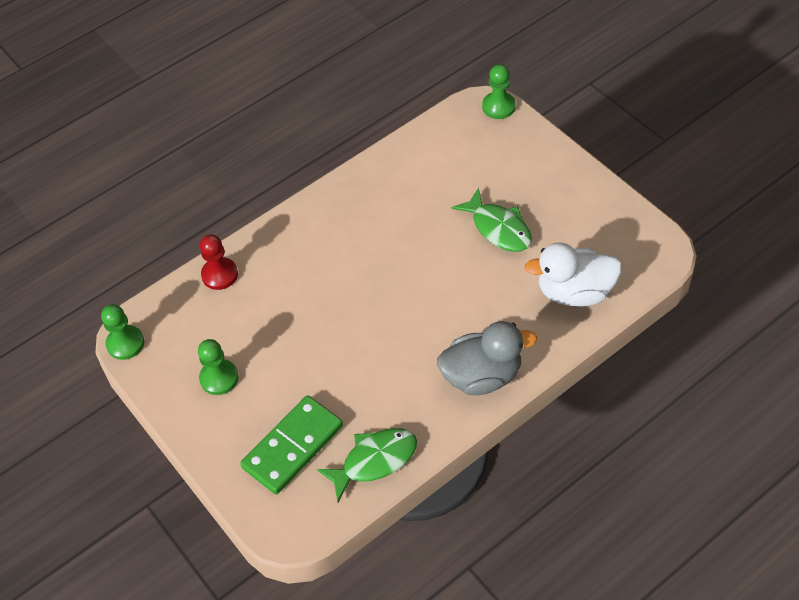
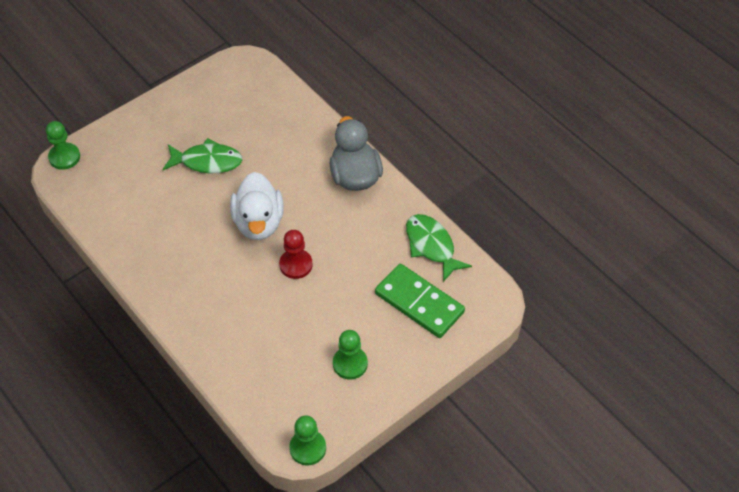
camera: 95 degrees left, 0 degrees up
red pawn [200,235,238,290] -> red pawn moved to [279,230,313,279]
green fish [452,188,532,252] -> green fish turned 45 degrees clockwise [163,138,243,173]
white duck [525,242,622,307] -> white duck moved to [230,172,284,240]

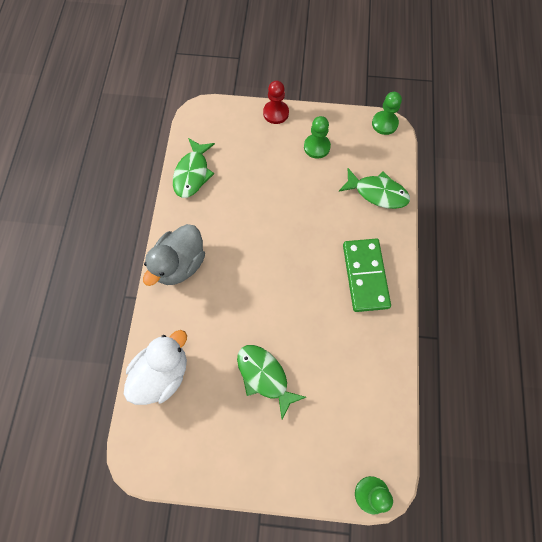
camera: 135 degrees left, 15 degrees up
white duck [230,172,284,240] -> white duck moved to [124,330,187,405]
red pawn [279,230,313,279] -> red pawn moved to [263,81,289,124]
green domino [375,264,465,338] -> green domino moved to [343,238,391,312]
none -> green fish [338,168,410,209]

